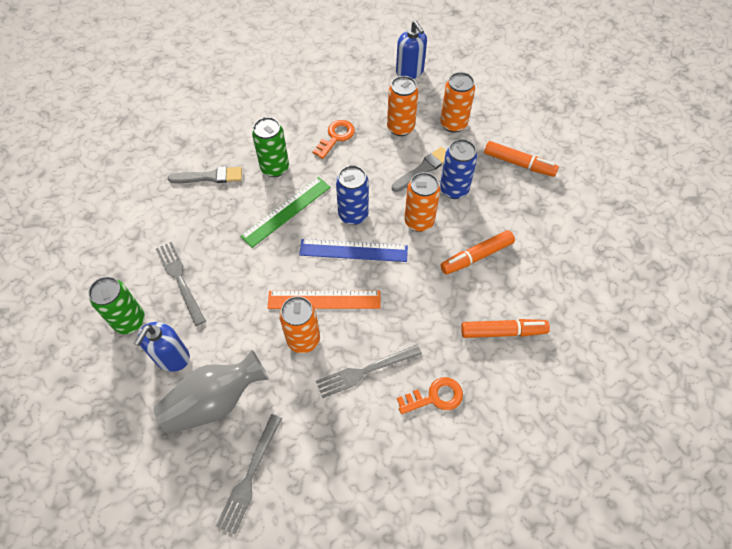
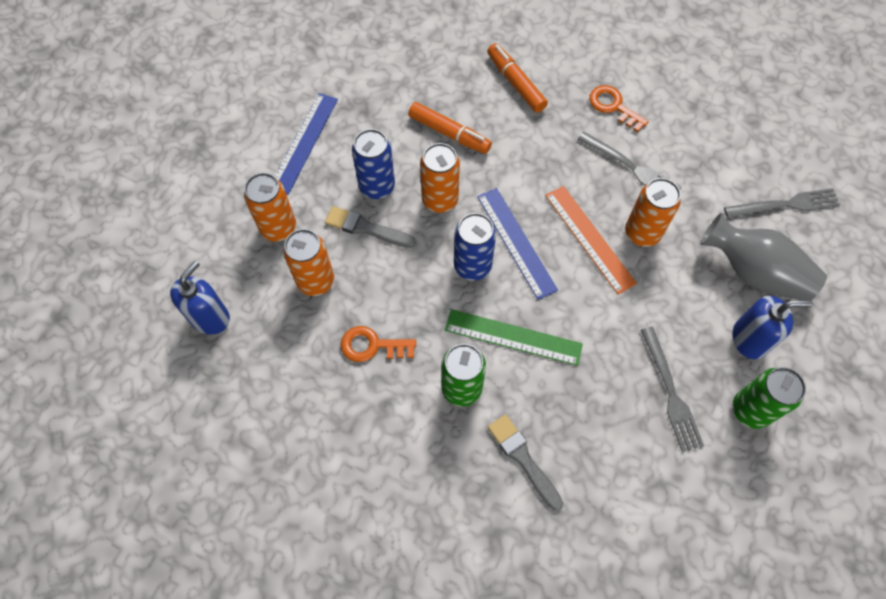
camera: 120 degrees left, 5 degrees up
grey fork [156,242,206,326] -> grey fork turned 45 degrees counterclockwise [641,327,704,452]
orange marker [484,141,559,177] -> blue ruler [275,93,338,195]

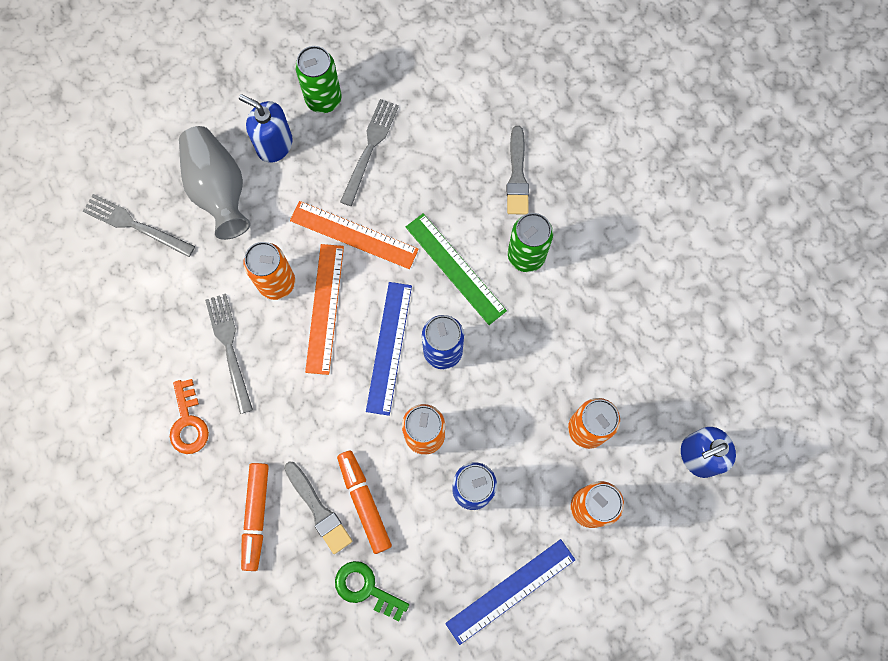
camera: 145 degrees left, 10 degrees up
grey brush [325,206,416,248] -> grey brush moved to [284,462,352,554]
orange key [341,326,416,362] -> none
none -> orange ruler [290,201,419,269]
none -> green key [335,561,409,622]

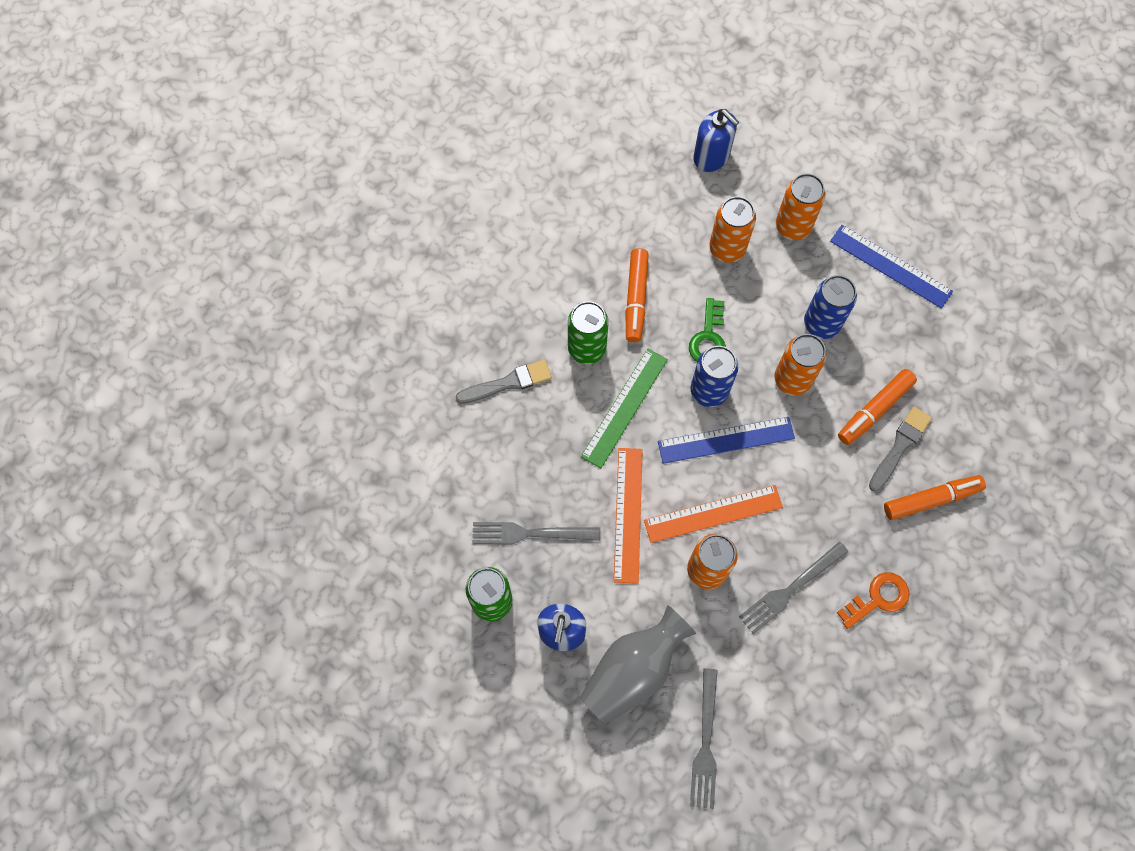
camera: 110 degrees left, 5 degrees down
green key [335,561,409,622] -> green key moved to [689,298,726,362]
none -> orange marker [626,248,649,342]

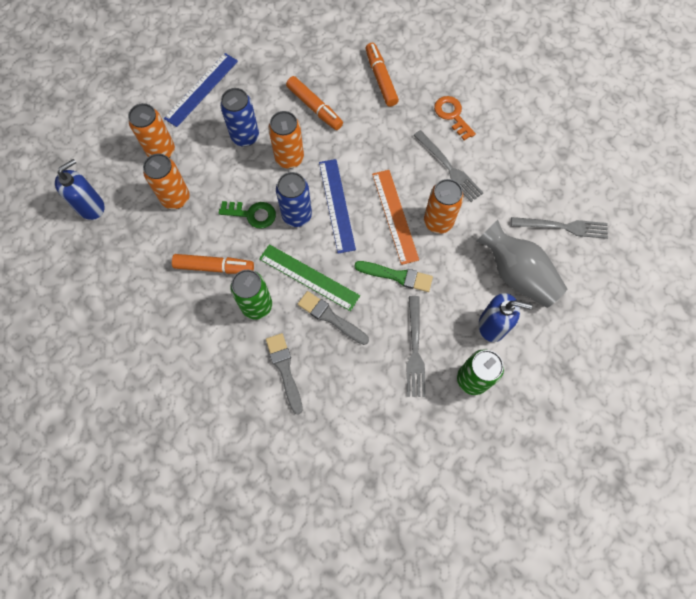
camera: 90 degrees left, 0 degrees up
orange ruler [614,448,643,584] -> green brush [354,261,433,292]
grey brush [869,407,932,492] -> grey brush moved to [298,291,369,345]

